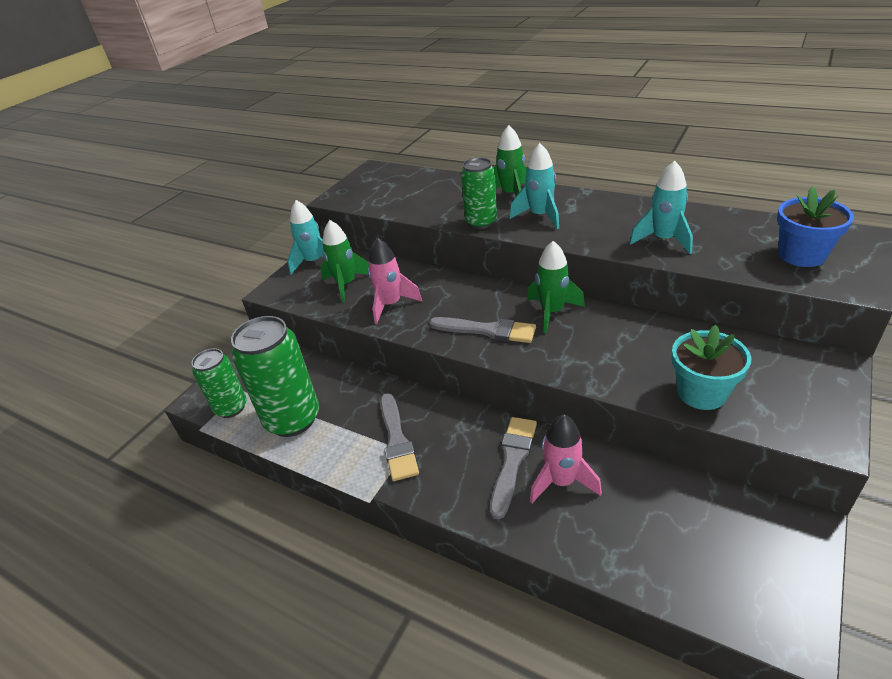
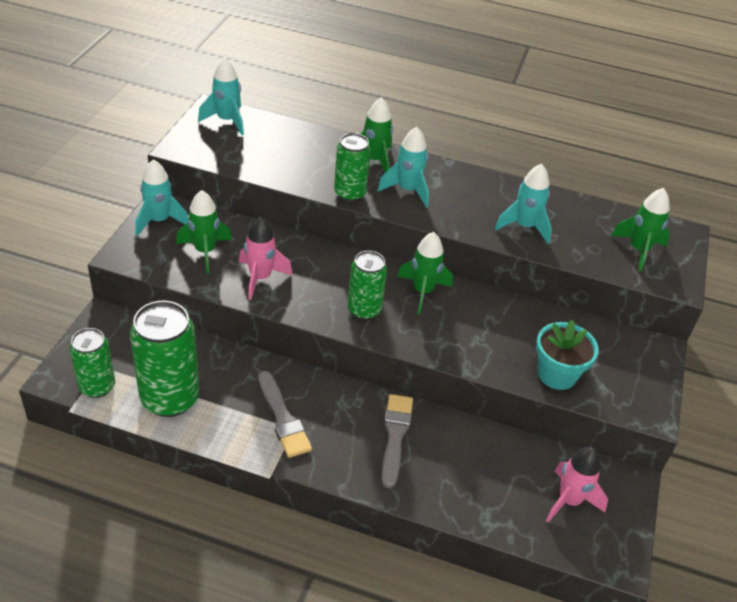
camera: 20 degrees left, 5 degrees up
grey brush [429,317,536,343] -> green can [348,251,387,320]
pink rocket [530,415,602,503] -> pink rocket moved to [546,447,608,523]
blue flower pot [777,186,854,267] -> green rocket [611,188,670,272]
none -> turquoise rocket [198,58,244,135]

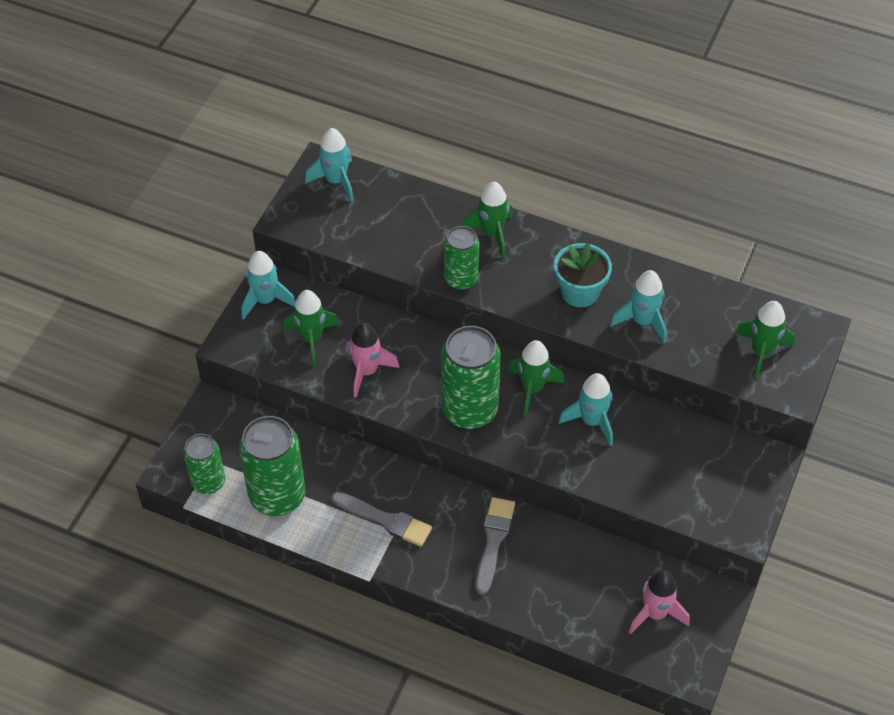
camera: 10 degrees right, 10 degrees up
grey brush [258,371,312,458] -> grey brush turned 45 degrees counterclockwise [332,492,432,547]
green can [348,251,387,320] -> green can [441,326,501,429], size x1.63
turquoise rocket [377,127,429,207] -> turquoise rocket moved to [559,373,613,446]
turquoise flower pot [536,320,599,390] -> turquoise flower pot moved to [554,243,612,307]

